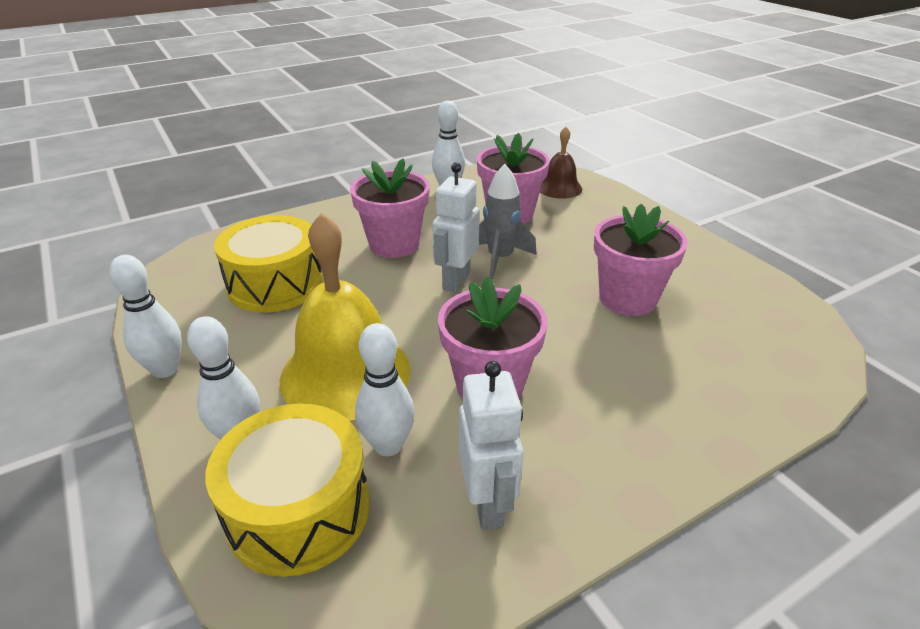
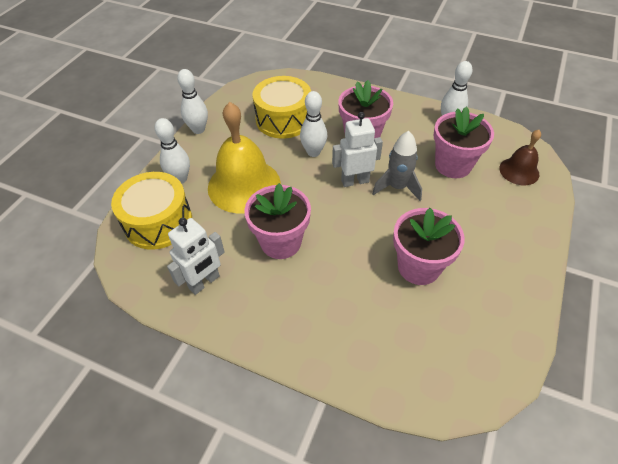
camera: 55 degrees right, 15 degrees up
white bowling pin [355,323,415,456] -> white bowling pin moved to [300,91,327,157]

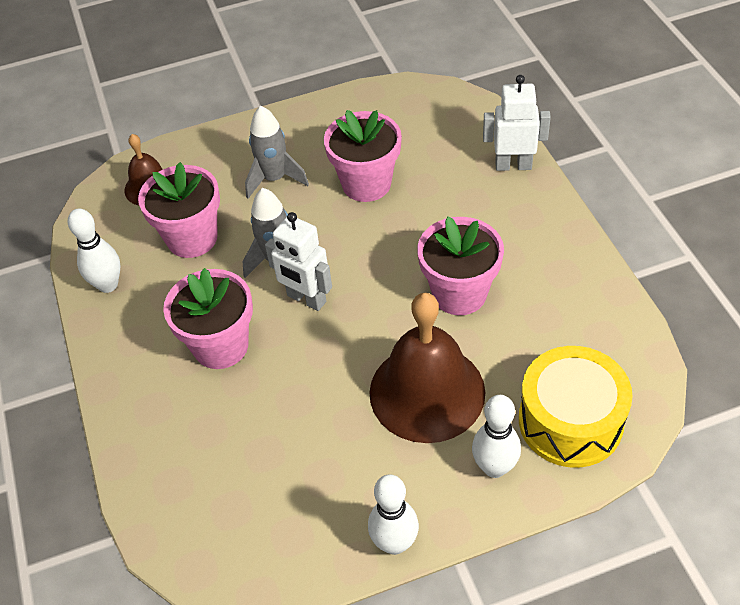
camera: 130 degrees left, 0 degrees up
white robot [167,218,225,295] -> white robot moved to [483,75,551,171]
yellow bell [208,102,281,213] -> brown bell [369,293,485,443]
yellow drum [252,76,311,139] -> none
white bowling pin [300,91,327,157] -> none
none -> grey rocket [245,106,309,198]

